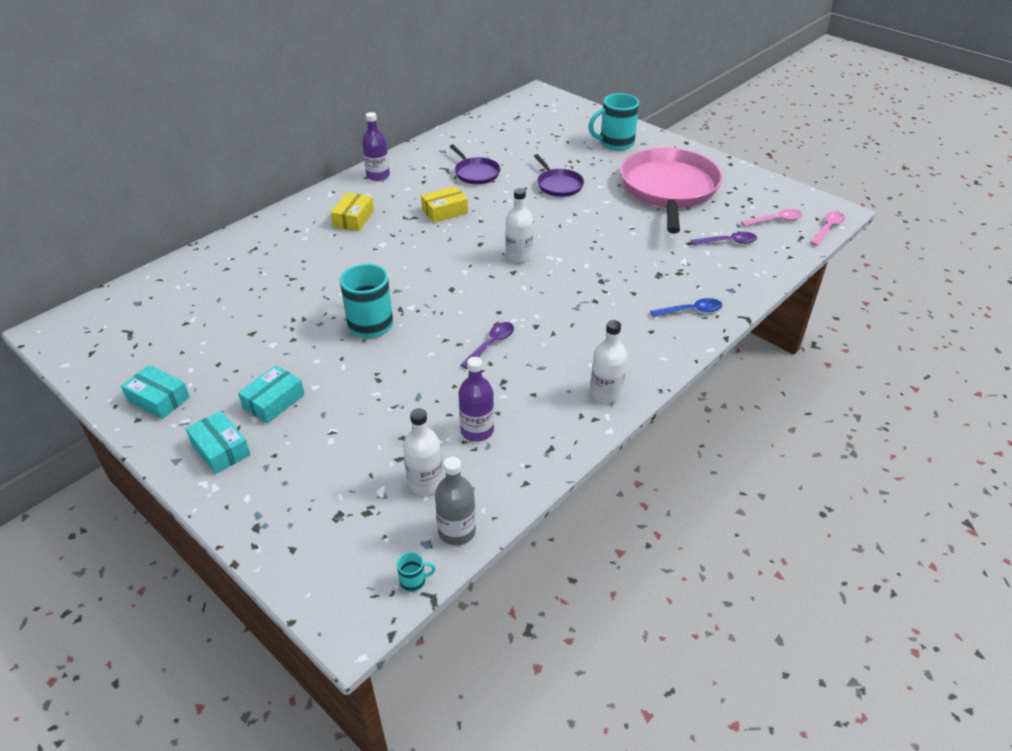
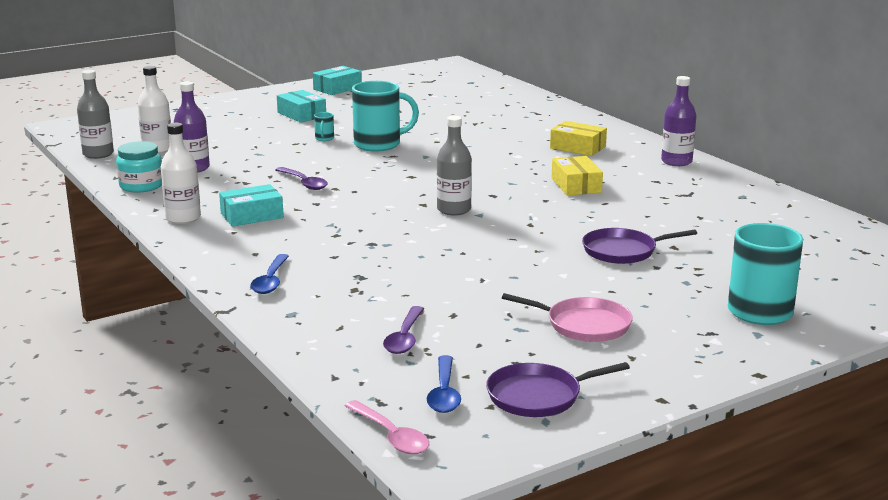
camera: 105 degrees right, 20 degrees down
turquoise box [186,411,251,474] -> turquoise box moved to [219,184,284,227]
turquoise mug [397,552,436,592] -> turquoise mug moved to [314,112,334,141]
purple pan [450,144,501,184] -> purple pan moved to [486,362,630,417]
white bottle [506,188,533,263] -> grey bottle [437,116,472,216]
pink pan [620,148,723,233] -> pink pan [502,293,633,342], size x0.47
pink spoon [741,209,803,226] -> blue spoon [427,355,461,413]
none -> turquoise jar [116,141,162,193]

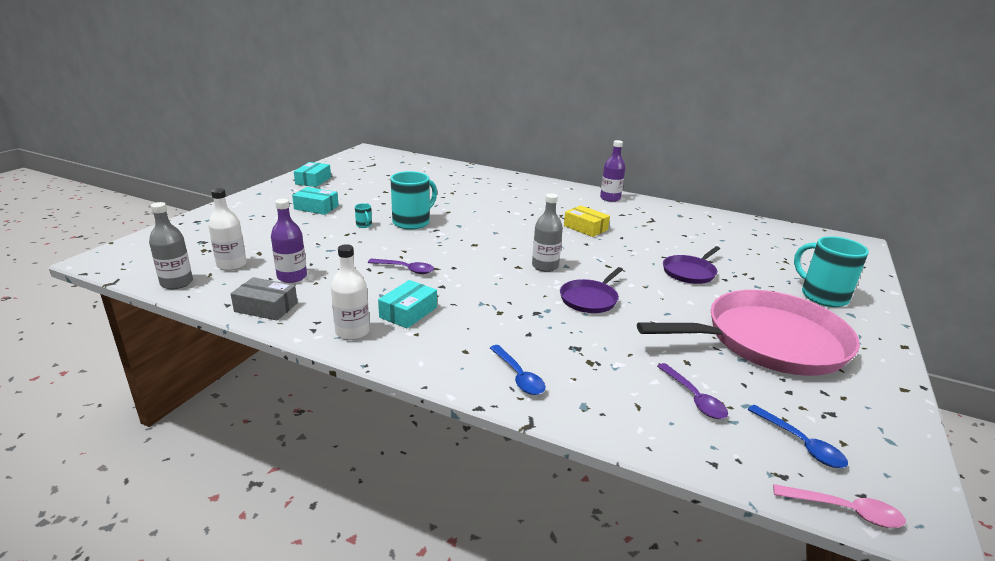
camera: 35 degrees left, 5 degrees up
turquoise jar [116,141,162,193] -> grey box [231,277,298,321]
purple pan [486,362,630,417] -> purple pan moved to [560,267,623,313]
pink pan [502,293,633,342] -> pink pan [637,290,860,376], size x2.15
yellow box [550,121,607,156] -> none

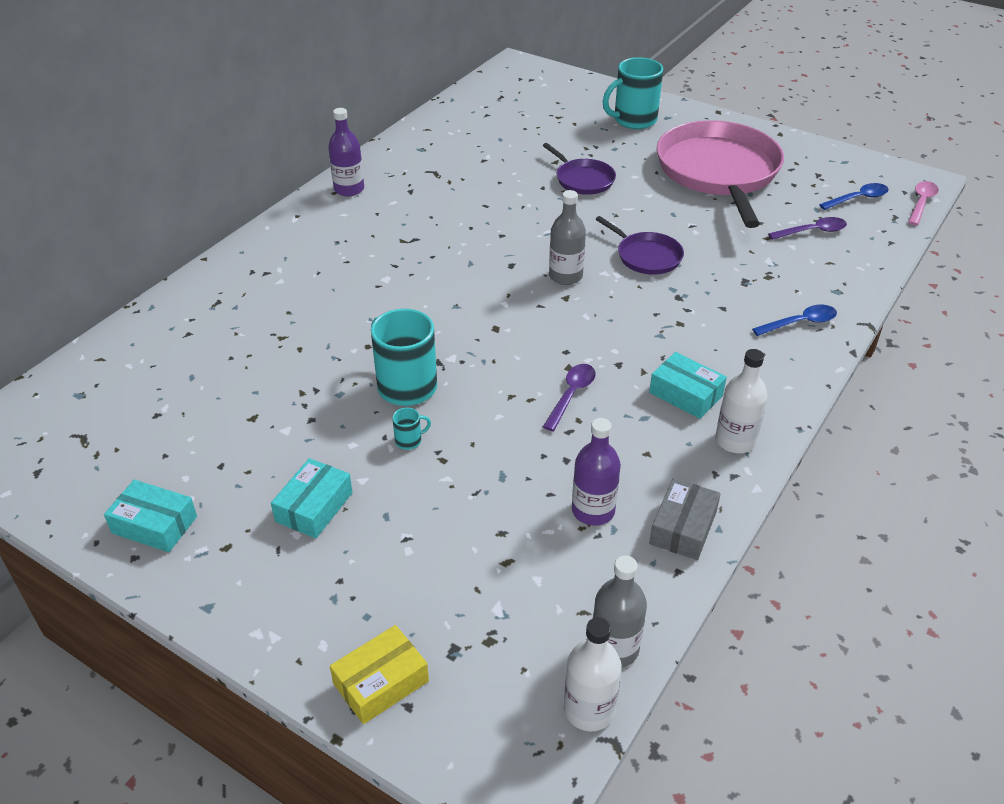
camera: 80 degrees left, 15 degrees up
white bottle [208,188,247,271] -> white bottle moved to [564,617,622,732]
yellow box [564,206,610,237] -> yellow box moved to [330,625,429,724]

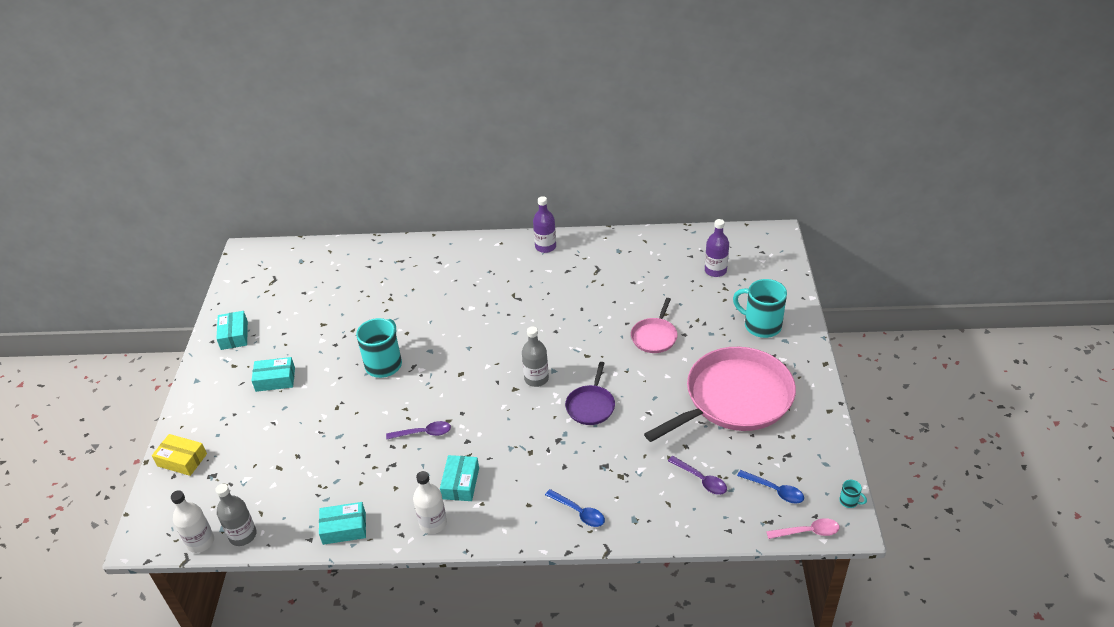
camera: 60 degrees right, 0 degrees up
turquoise mug [392,407,431,450] -> turquoise mug moved to [839,480,867,508]
purple pan [543,143,616,195] -> pink pan [631,298,678,353]
purple bottle [572,418,621,526] -> purple bottle moved to [705,219,729,277]
grey box [649,478,721,560] -> turquoise box [319,502,366,545]

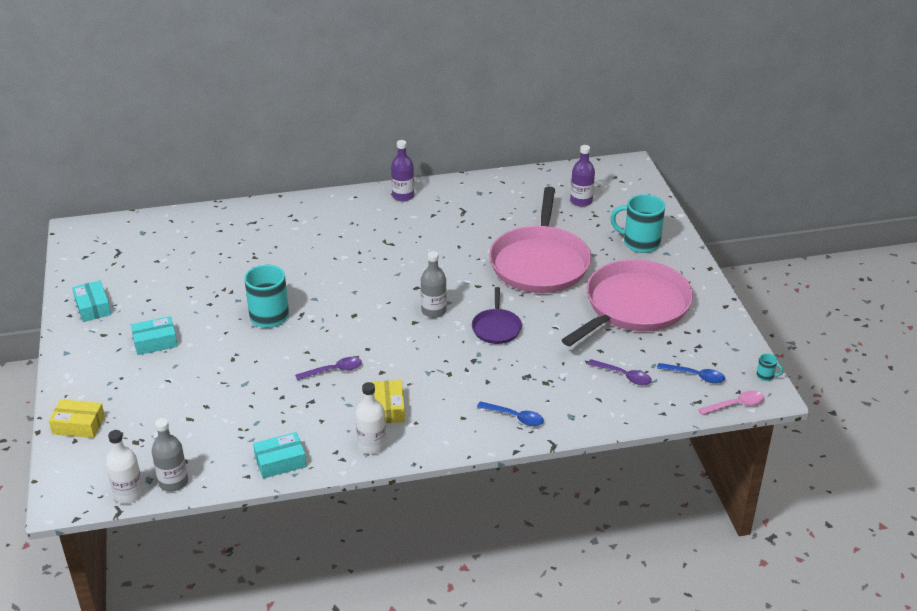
camera: 15 degrees left, 5 degrees down
turquoise box [440,455,479,501] -> yellow box [371,380,405,423]
pink pan [631,298,678,353] -> pink pan [489,187,591,293], size x2.15

